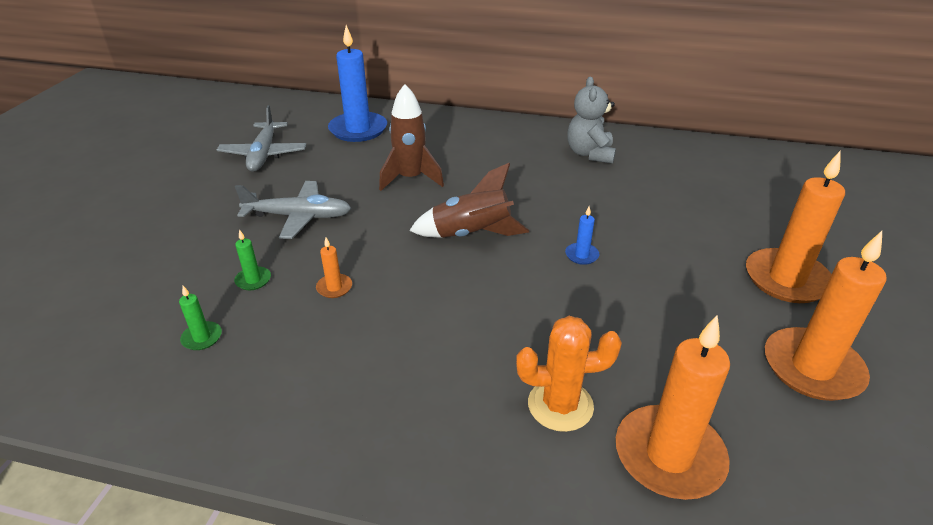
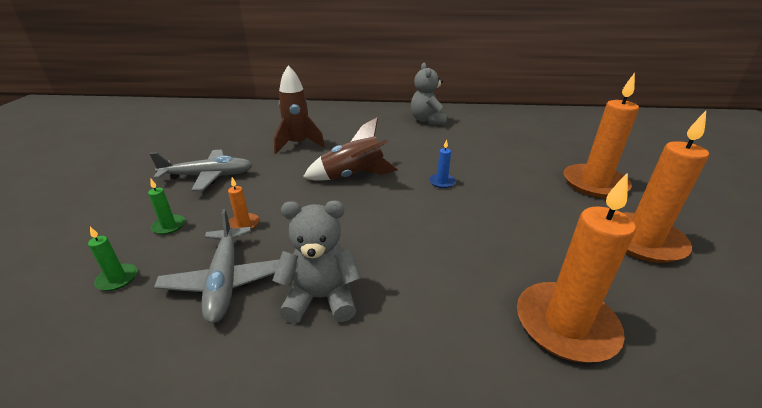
camera: 10 degrees left, 5 degrees down
grey plane [217,105,307,172] -> grey plane moved to [154,209,280,323]
blue candle [328,25,387,142] -> none
orange cactus [516,316,622,432] -> none
none -> grey teddy bear [272,201,361,323]

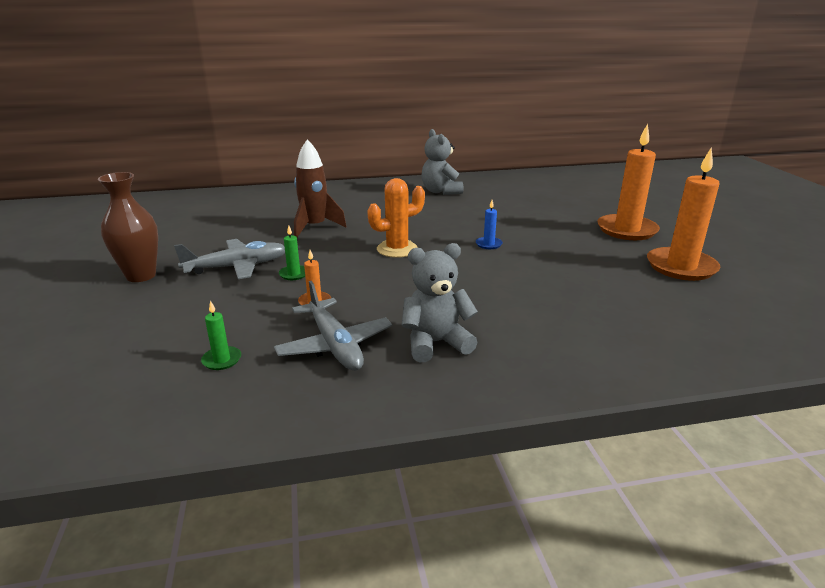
camera: 15 degrees left, 5 degrees down
green candle [148,179,185,235] -> green candle moved to [279,226,305,280]
brown rocket [303,117,398,181] -> orange cactus [367,178,425,258]
orange candle [517,172,636,362] -> none
none -> brown vase [98,172,158,282]

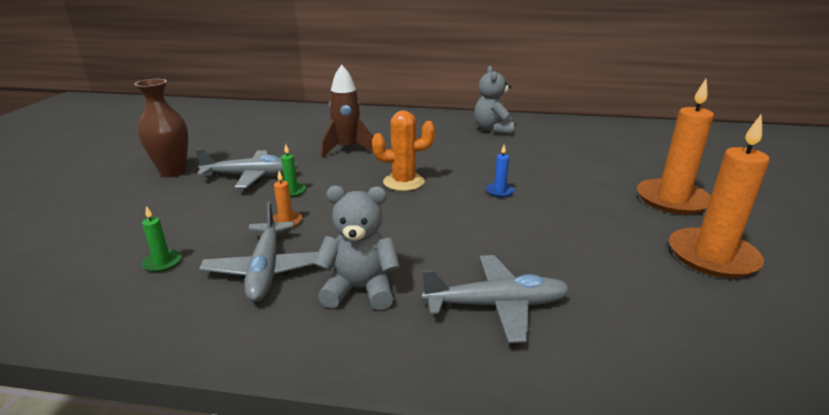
camera: 20 degrees right, 0 degrees up
none -> grey plane [422,255,570,343]

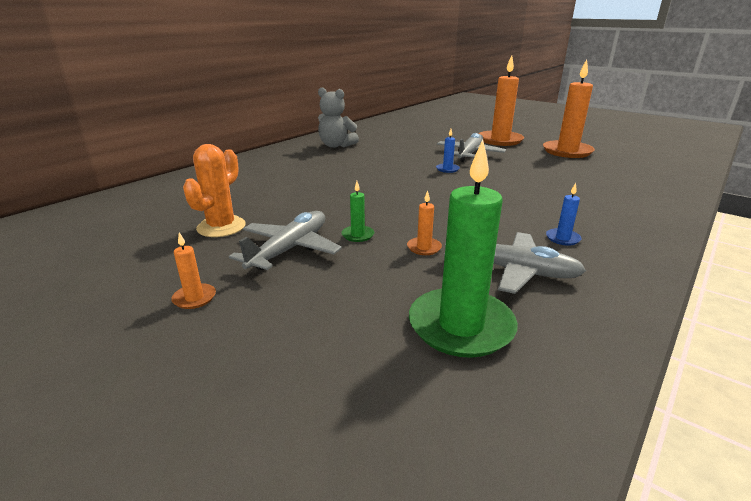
camera: 60 degrees left, 0 degrees up
brown vase [135,79,188,177] -> orange candle [171,232,216,309]
green candle [142,206,182,272] -> green candle [409,140,518,358], size x2.31
grey teddy bear [313,186,400,310] -> blue candle [546,183,582,246]
brown rocket [321,65,373,158] -> none
orange cactus [372,110,435,191] -> orange cactus moved to [183,144,246,237]
grey plane [422,255,570,343] -> grey plane moved to [437,133,506,162]

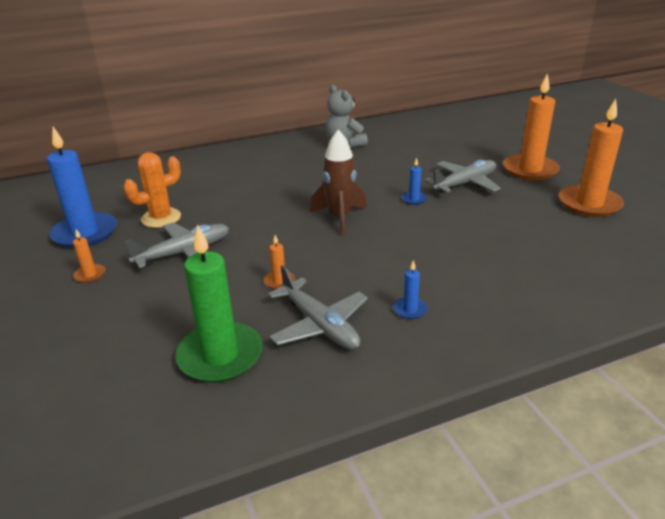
camera: 30 degrees right, 5 degrees up
green candle [342,181,374,242] -> none
none -> blue candle [47,127,117,248]
none -> brown rocket [310,129,367,235]

